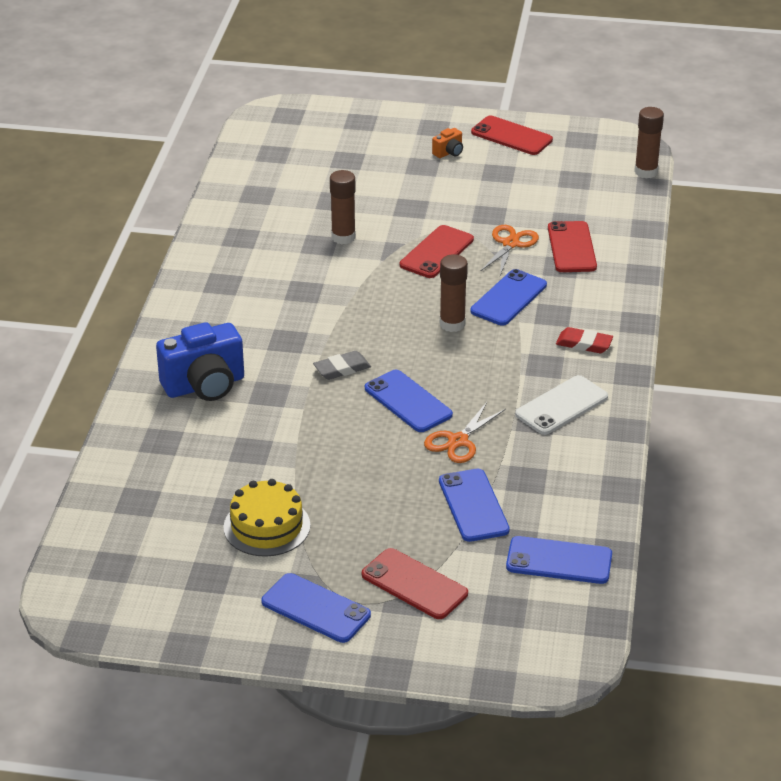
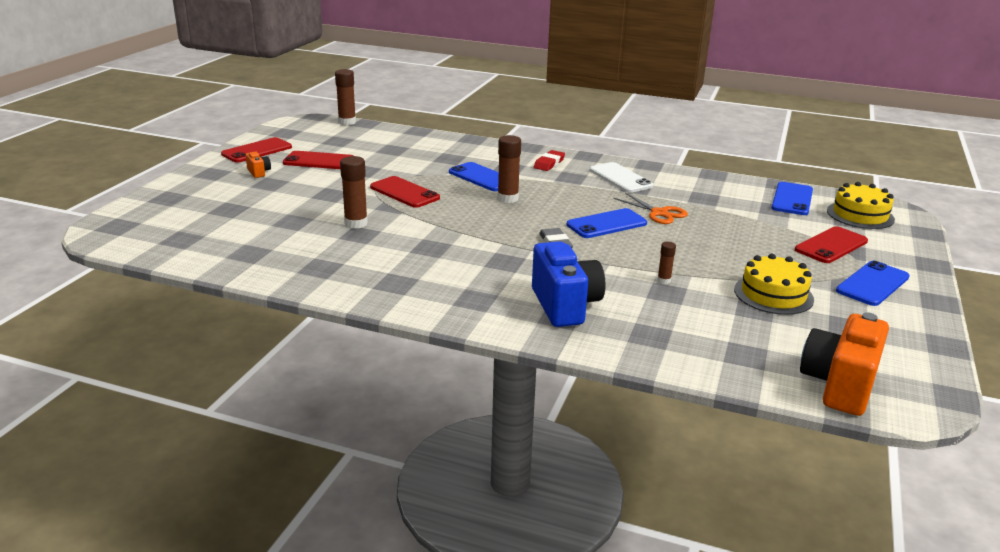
camera: 80 degrees left, 10 degrees down
blue phone [439,469,510,542] -> none
orange scissors [480,225,539,275] -> none
red phone [548,221,597,272] -> red phone moved to [283,151,354,169]
none -> brown glue stick [657,242,676,284]
none -> orange camera [800,312,889,416]
none -> yellow cake [827,182,895,229]

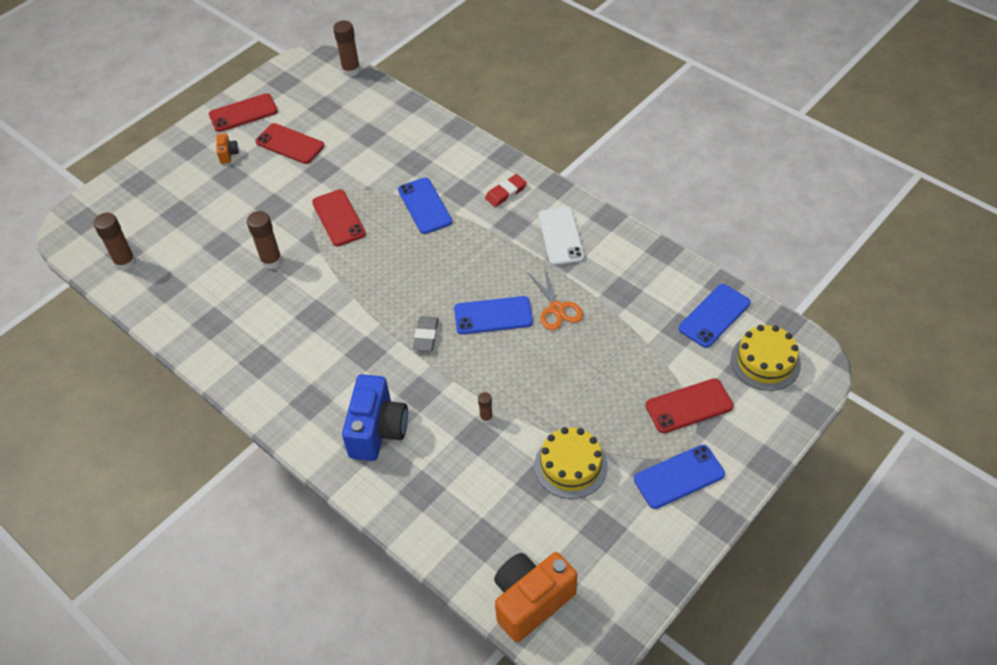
camera: 25 degrees right, 25 degrees up
brown glue stick [498,135,521,203] -> brown glue stick moved to [94,213,136,271]

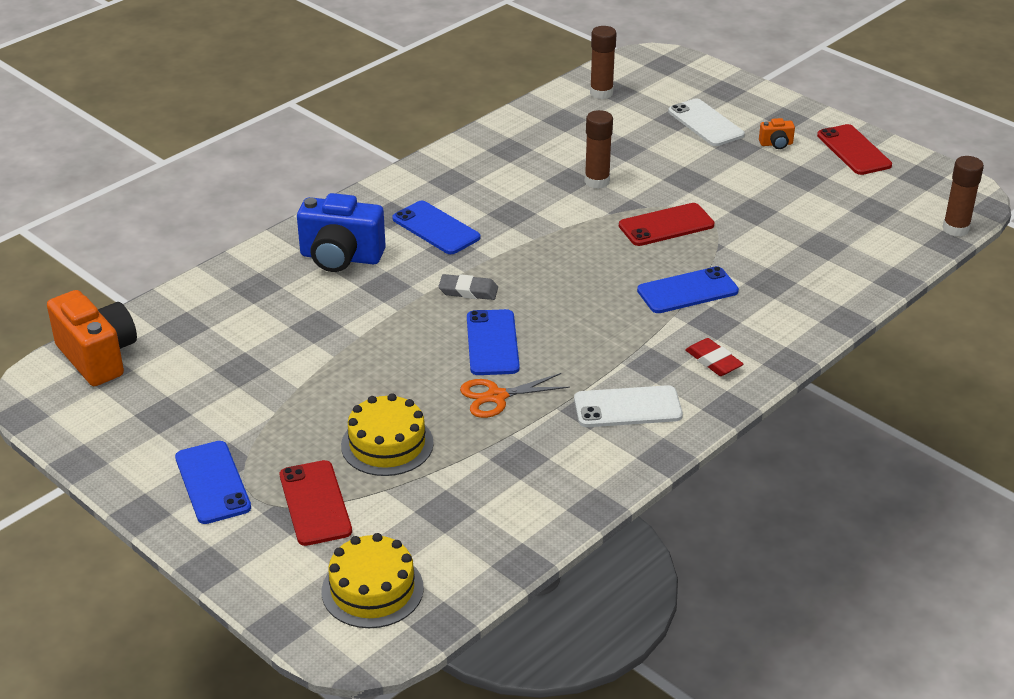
camera: 90 degrees right, 15 degrees down
red phone [255,123,324,164] -> none
brown glue stick [478,392,493,423] -> none
yellow cake [534,427,608,499] -> yellow cake moved to [341,393,434,476]
blue phone [679,284,751,348] -> blue phone moved to [392,201,480,254]
none -> white phone [668,98,745,146]

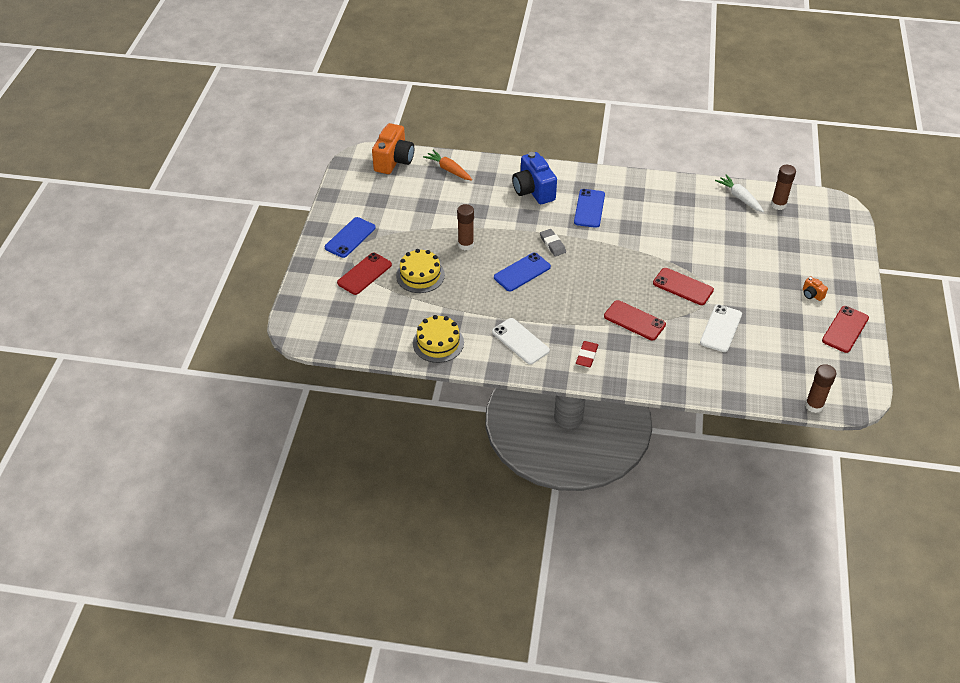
camera: 55 degrees right, 10 degrees up
yellow cake [322,533,424,628] -> yellow cake moved to [413,315,464,363]
orange scissors [460,373,570,418] -> none
brown glue stick [585,110,613,189] -> brown glue stick moved to [457,204,474,250]
blue phone [637,266,739,313] -> red phone [604,300,666,341]
white phone [668,98,745,146] -> white phone moved to [700,304,742,352]
none -> orange carrot [423,150,472,181]
none -> white carrot [715,175,764,212]

